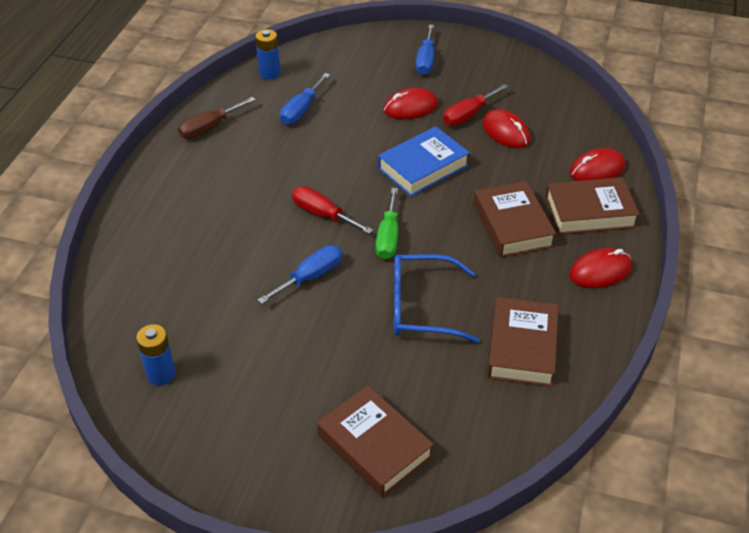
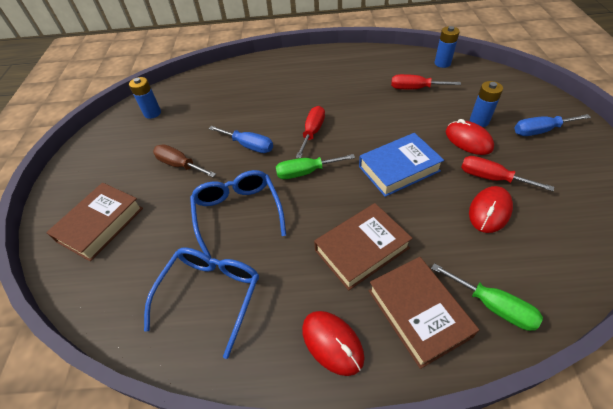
camera: 75 degrees right, 5 degrees up
brown screwdriver [178,97,256,139] -> brown screwdriver moved to [153,144,216,177]
blue screwdriver [280,73,330,125] -> red screwdriver [391,74,461,89]
blue book [378,126,470,197] -> blue book turned 60 degrees counterclockwise [359,133,444,197]
brown book [487,297,559,387] -> blue glasses [144,248,259,359]
red mouse [570,148,625,181] -> green screwdriver [431,263,543,331]
none -> blue battery [470,81,503,127]

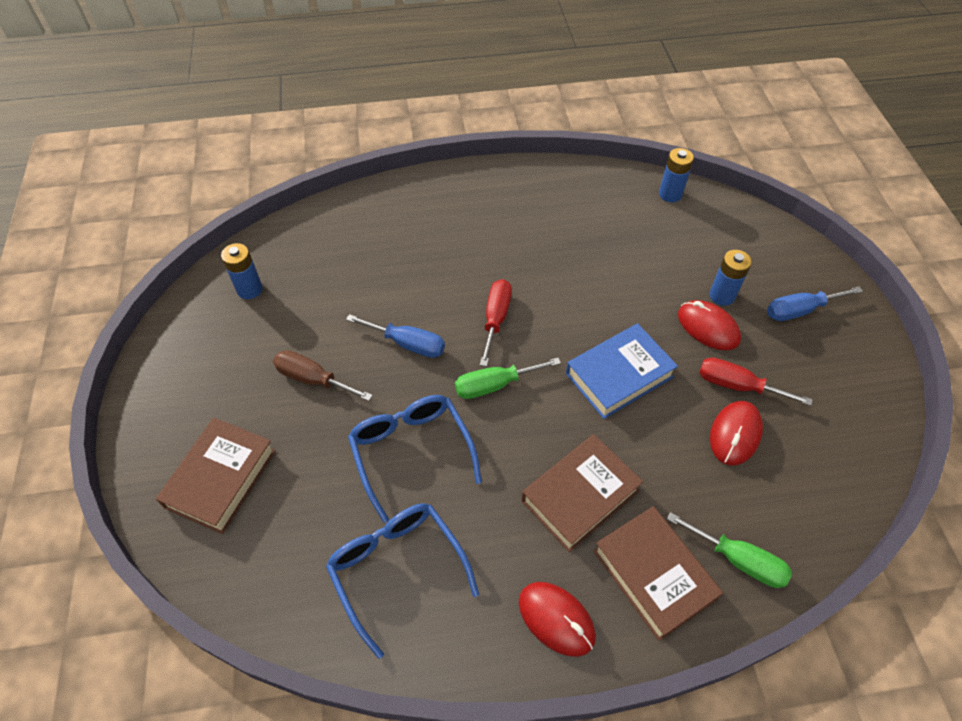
camera: 10 degrees left, 5 degrees up
blue glasses [144,248,259,359] -> blue glasses turned 45 degrees counterclockwise [326,503,479,659]
red screwdriver [391,74,461,89] -> none

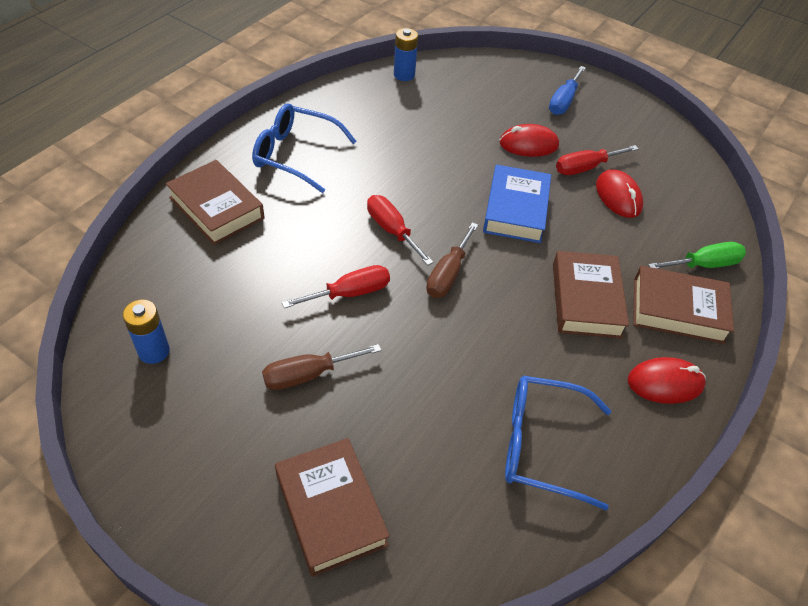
camera: 50 degrees left, 5 degrees down
blue screwdriver [346,314,445,358] -> red screwdriver [282,265,390,308]
blue glasses [348,395,482,523] -> blue glasses moved to [252,103,357,193]
green screwdriver [455,358,561,399] -> brown screwdriver [426,222,478,298]
blue battery [709,250,752,306] -> none
none -> brown book [166,160,264,245]

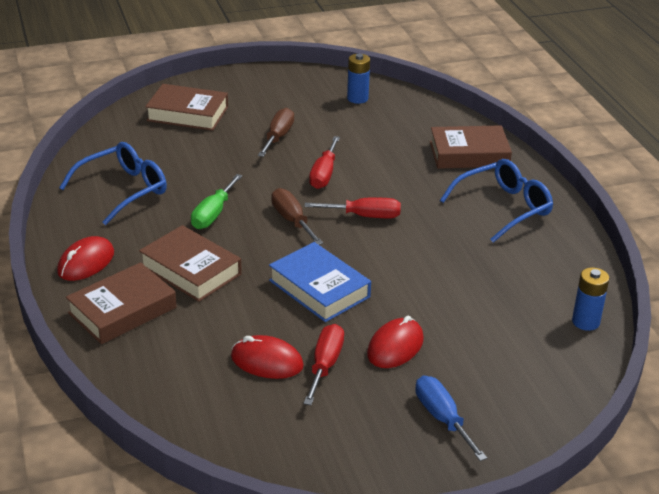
camera: 130 degrees right, 15 degrees down
green screwdriver [648,242,746,269] -> green screwdriver moved to [191,174,242,229]

